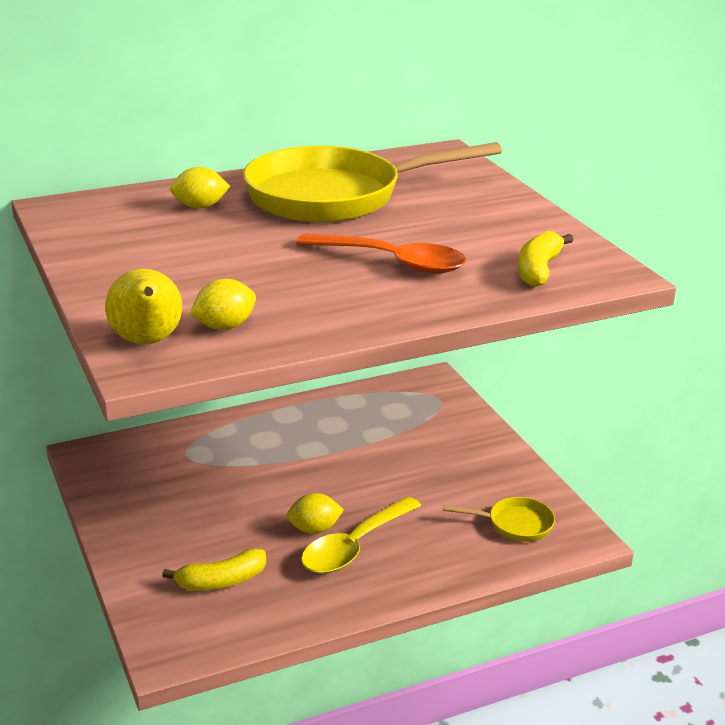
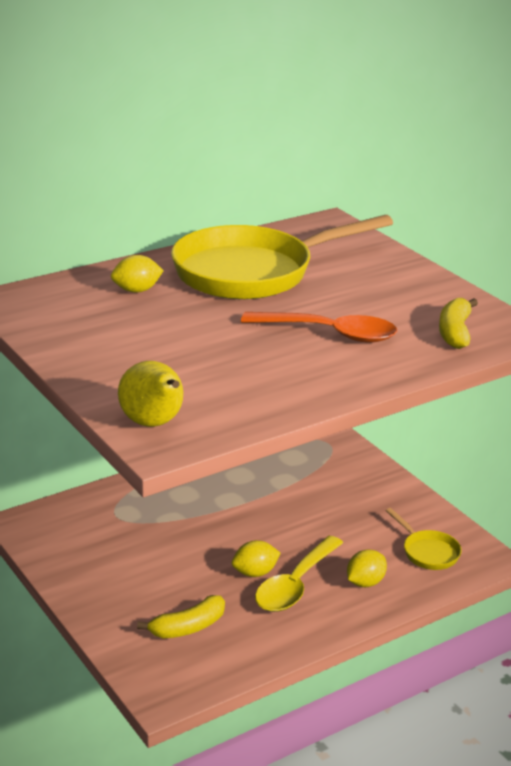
camera: 10 degrees left, 0 degrees up
yellow lemon [190,279,256,330] -> yellow lemon moved to [347,550,387,587]
yellow pan [443,497,555,542] -> yellow pan turned 60 degrees clockwise [386,508,462,570]

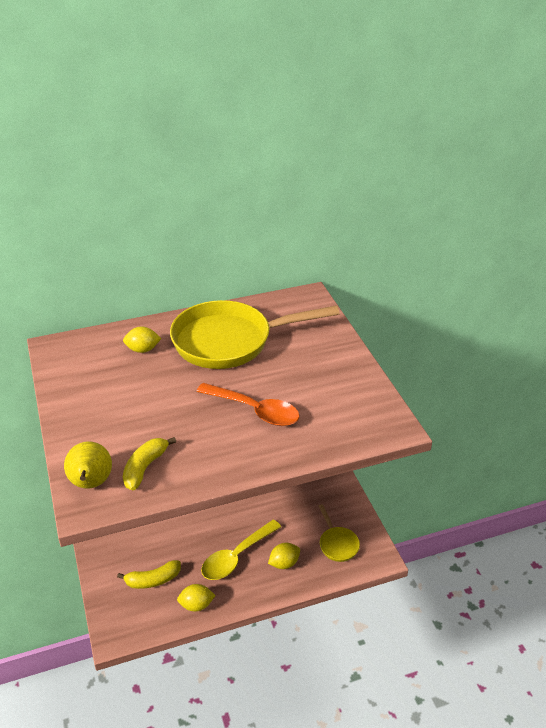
camera: 15 degrees right, 10 degrees up
yellow lemon [232,540,281,577] -> yellow lemon moved to [177,584,216,612]
yellow banana [439,298,478,349] -> yellow banana moved to [123,437,176,490]

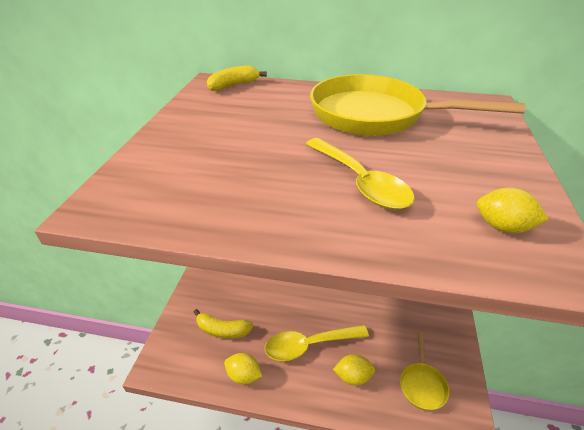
camera: 30 degrees right, 0 degrees up
yellow pear [64,441,112,489] -> none
yellow lemon [123,327,161,353] -> yellow lemon moved to [477,187,549,233]
yellow banana [123,437,176,490] -> yellow banana moved to [207,65,267,91]
orange spoon [196,383,300,426] -> yellow spoon [306,138,415,210]

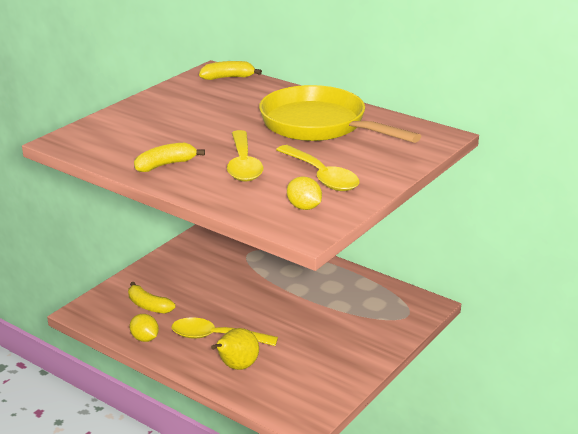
camera: 25 degrees right, 10 degrees down
yellow lemon [333,354,375,386] -> yellow pear [211,328,259,370]
yellow pan [400,332,450,411] -> none
none -> yellow banana [134,142,205,172]
none -> yellow spoon [276,145,360,191]

